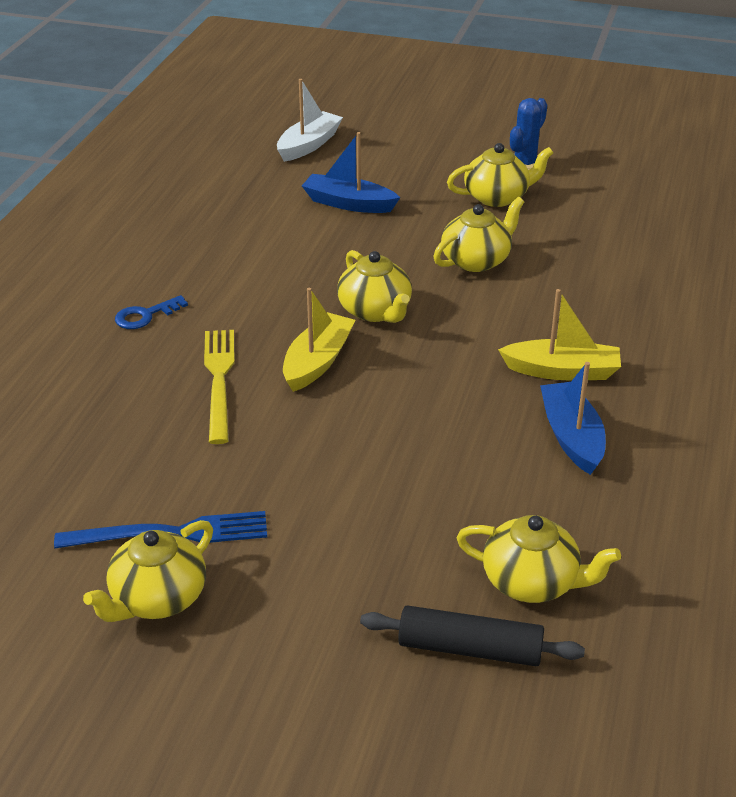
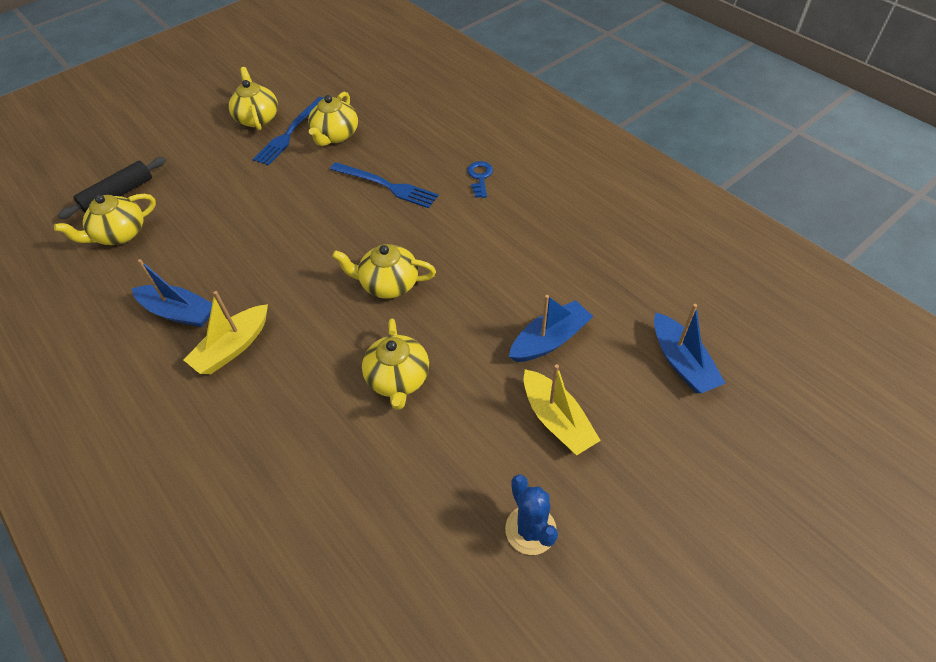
camera: 125 degrees right, 15 degrees up
yellow fork [204,330,235,444] -> blue fork [330,162,439,208]
white boat [277,79,343,162] -> blue boat [654,304,726,393]
yellow boat [283,288,355,392] -> yellow boat moved to [524,364,601,455]
yellow teapot [447,143,553,207] -> yellow teapot moved to [308,92,358,146]

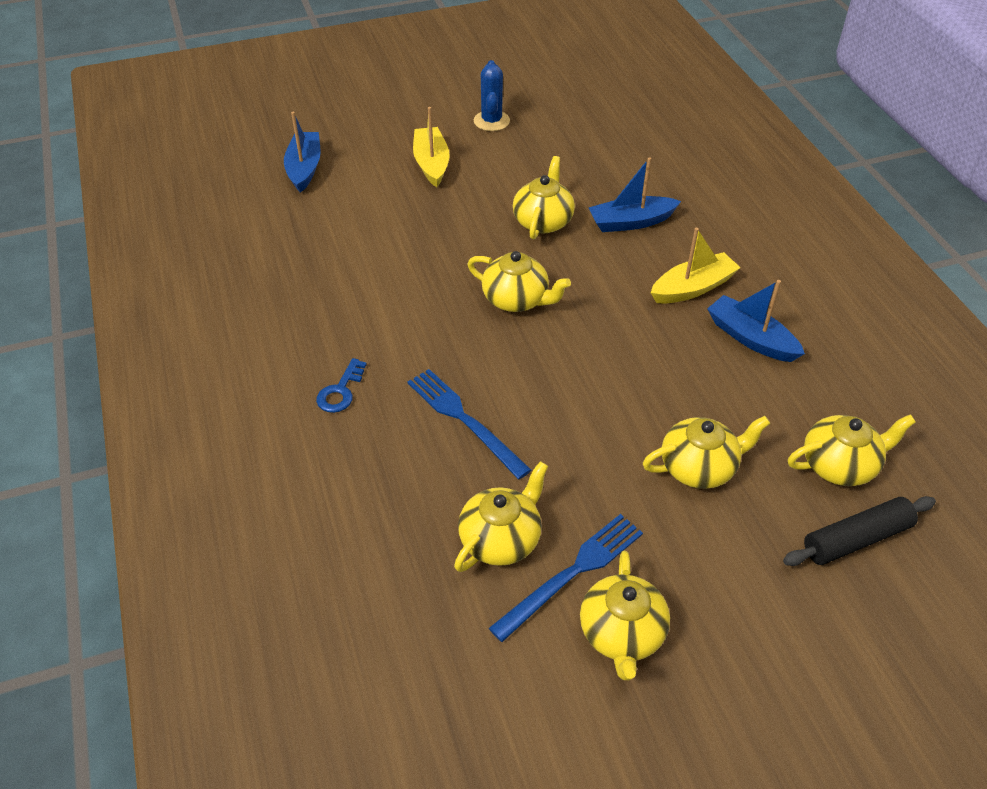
camera: 160 degrees left, 5 degrees down
blue boat [509,295,594,362] -> blue boat moved to [588,157,681,232]
none -> yellow teapot [643,416,770,489]

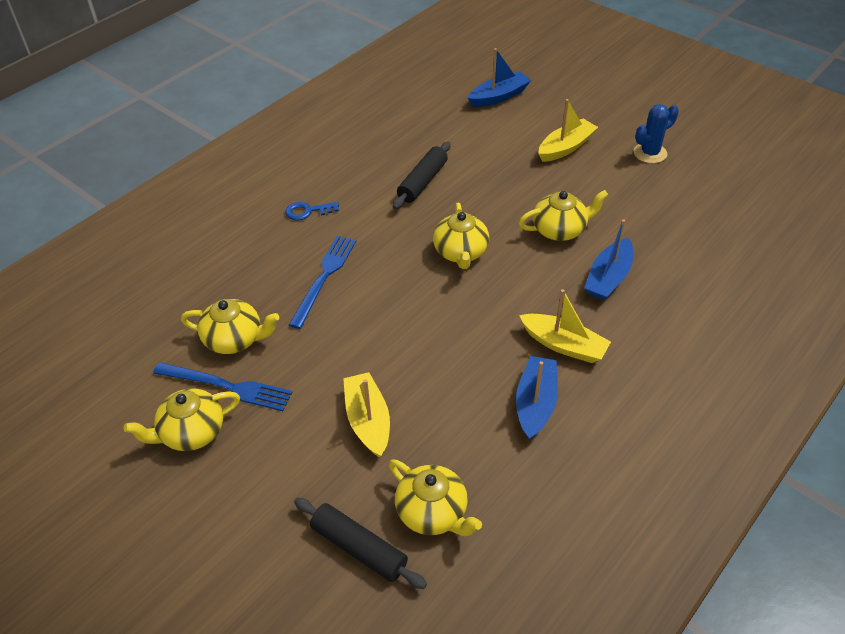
camera: 60 degrees right, 0 degrees up
blue boat [588,157,681,232] -> blue boat turned 105 degrees counterclockwise [584,219,633,301]
yellow teapot [643,416,770,489] -> yellow boat [343,372,390,458]
none -> black rolling pin [393,141,451,209]

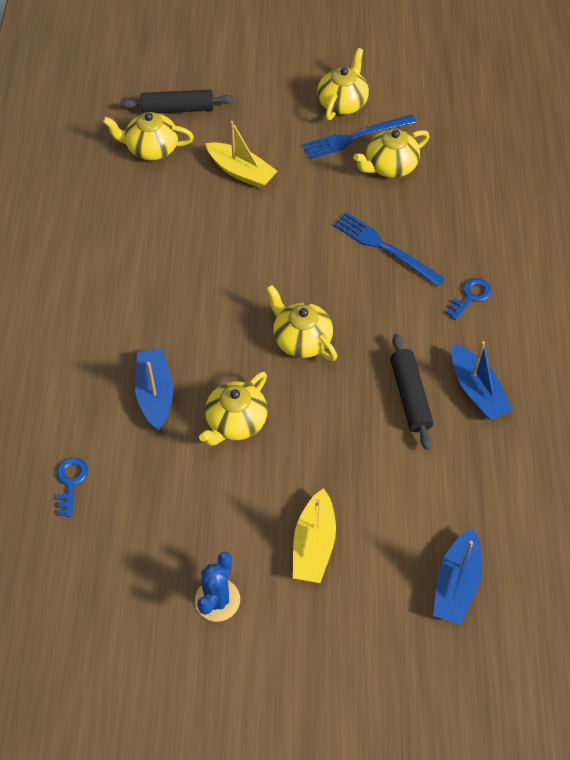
camera: 140 degrees right, 10 degrees up
blue fork [289,236,356,329] -> blue fork turned 150 degrees clockwise [333,212,445,287]
blue boat [516,356,558,440] -> blue boat moved to [452,341,513,420]
yellow boat [519,289,611,363] -> none
none -> blue key [56,457,88,517]

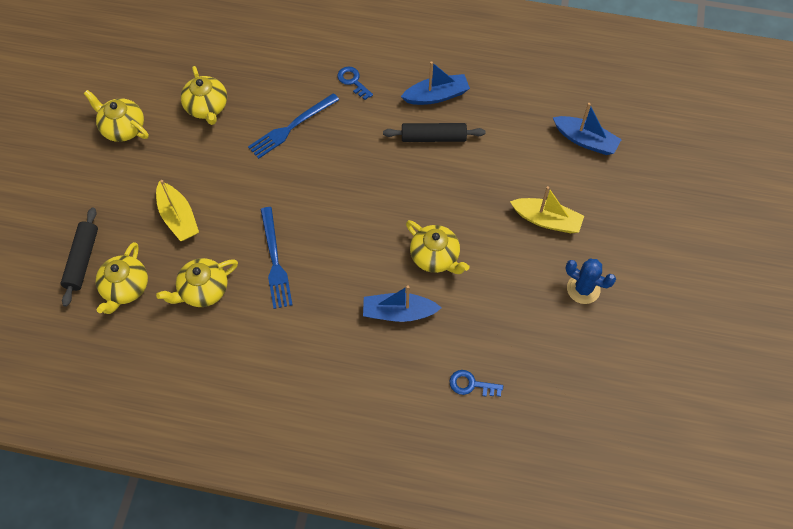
camera: 80 degrees left, 5 degrees up
yellow boat [205,121,278,189] -> yellow boat turned 105 degrees clockwise [156,180,199,241]
yellow teapot [266,285,337,361] -> yellow teapot moved to [156,258,238,307]
blue fork [302,114,417,159] -> blue fork moved to [260,207,292,309]

